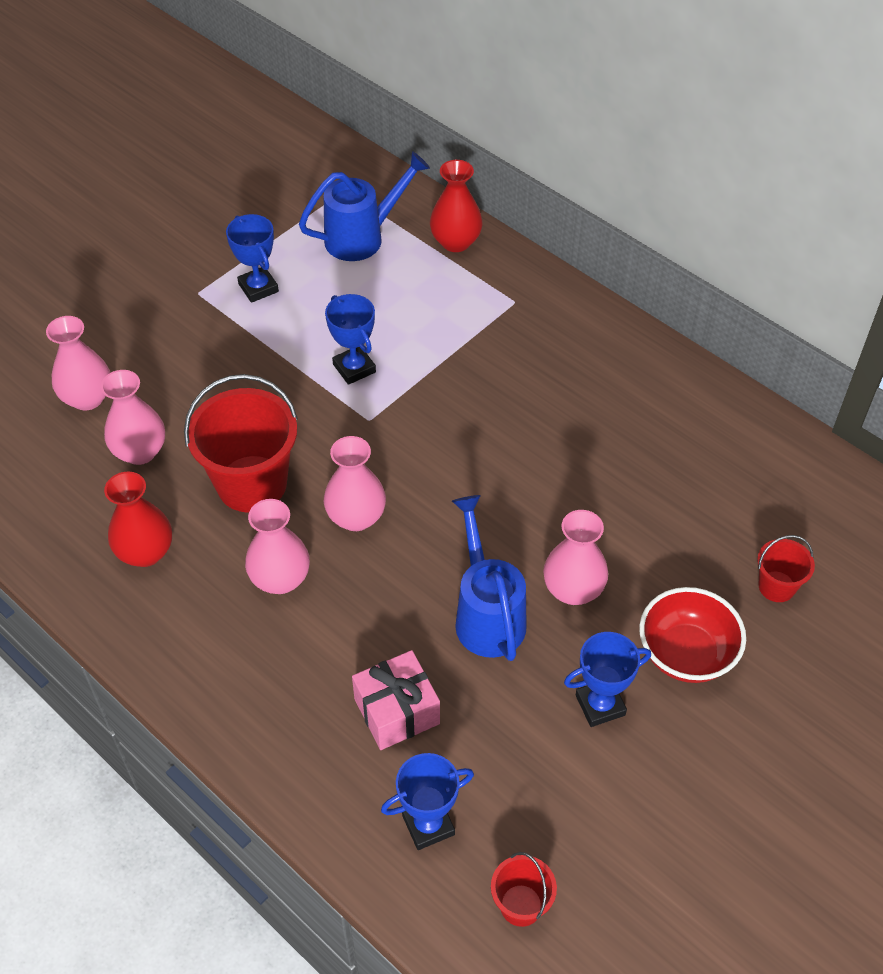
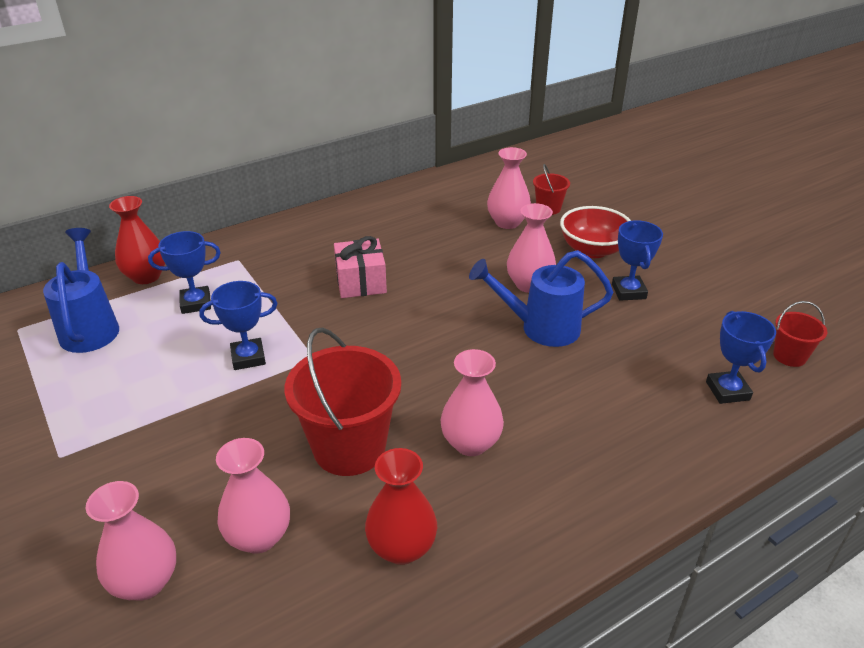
camera: 75 degrees left, 15 degrees down
blue trophy [226,214,279,303] -> blue trophy moved to [148,231,221,314]
pink vase [324,436,386,531] -> pink vase moved to [487,147,531,229]
pink gift [352,650,440,750] -> pink gift moved to [334,236,387,298]

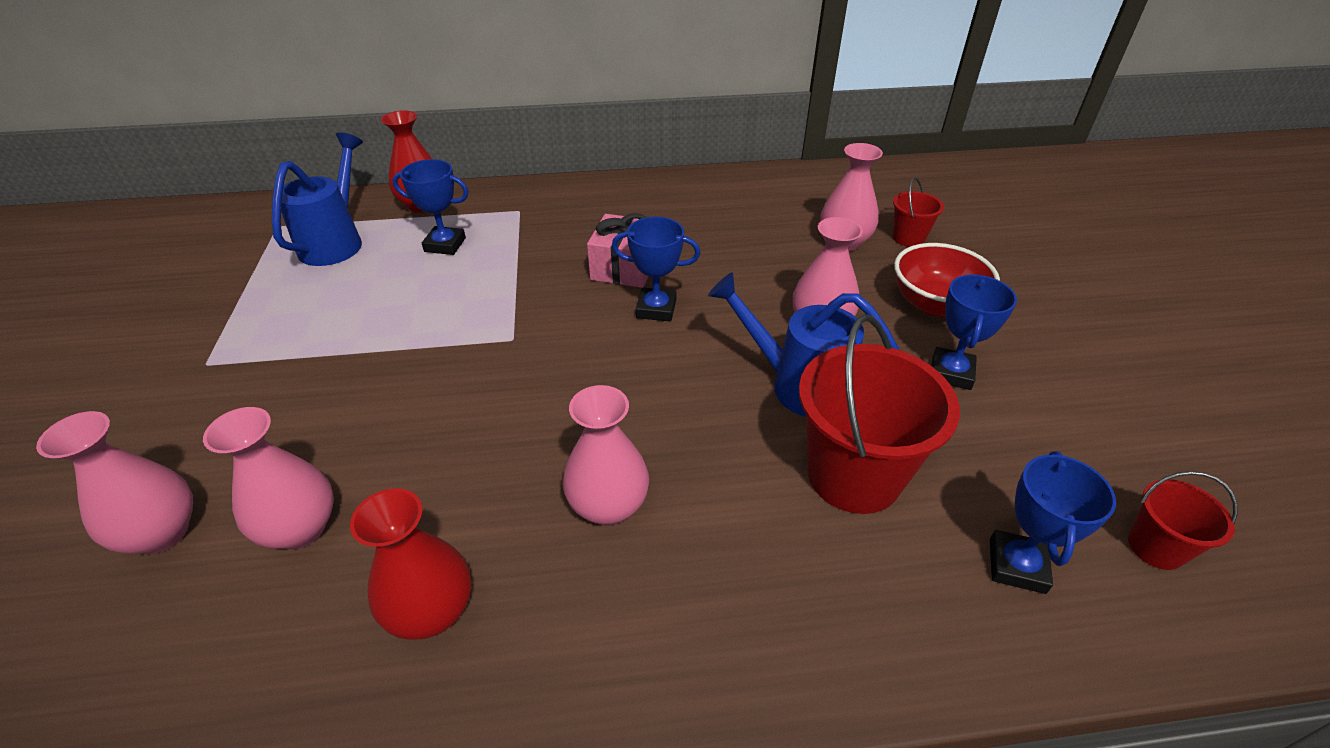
camera: 25 degrees right, 5 degrees up
blue trophy [199,281,278,370] -> blue trophy moved to [612,217,700,321]
red bucket [285,327,401,476] -> red bucket moved to [799,314,960,514]

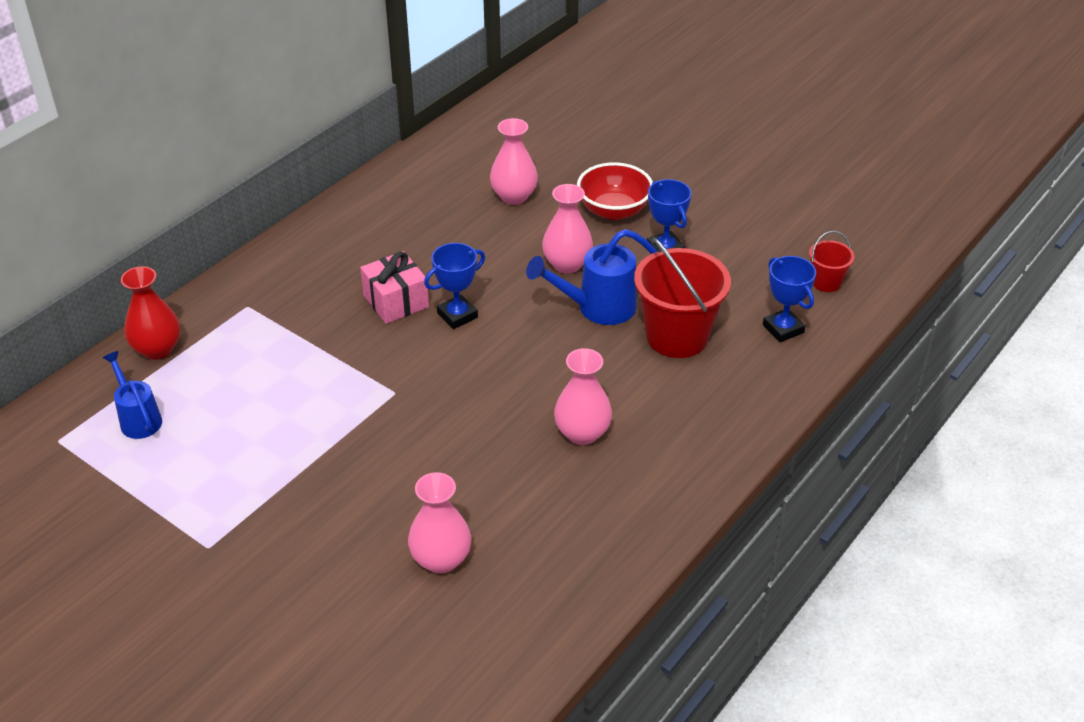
camera: 45 degrees left, 0 degrees up
pink vase [36,411,193,554] -> none
blue watering can [272,132,363,266] -> blue watering can [103,351,162,439], size x0.65
red vase [350,488,472,640] -> none
blue trophy [392,159,469,255] -> none
red bucket [893,177,944,247] -> none

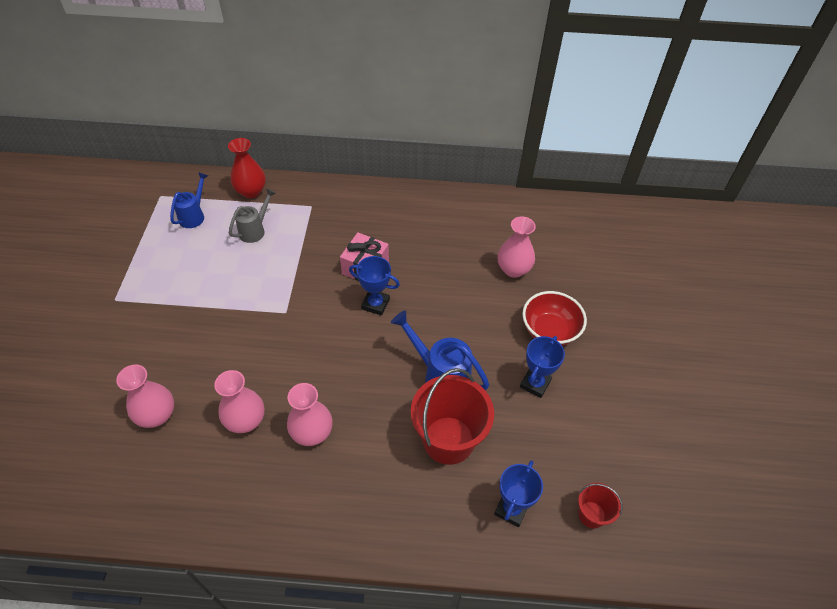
camera: 55 degrees right, 10 degrees up
pink vase [542,184,593,273] -> pink vase moved to [214,370,265,433]
none -> grey watering can [229,188,276,243]

